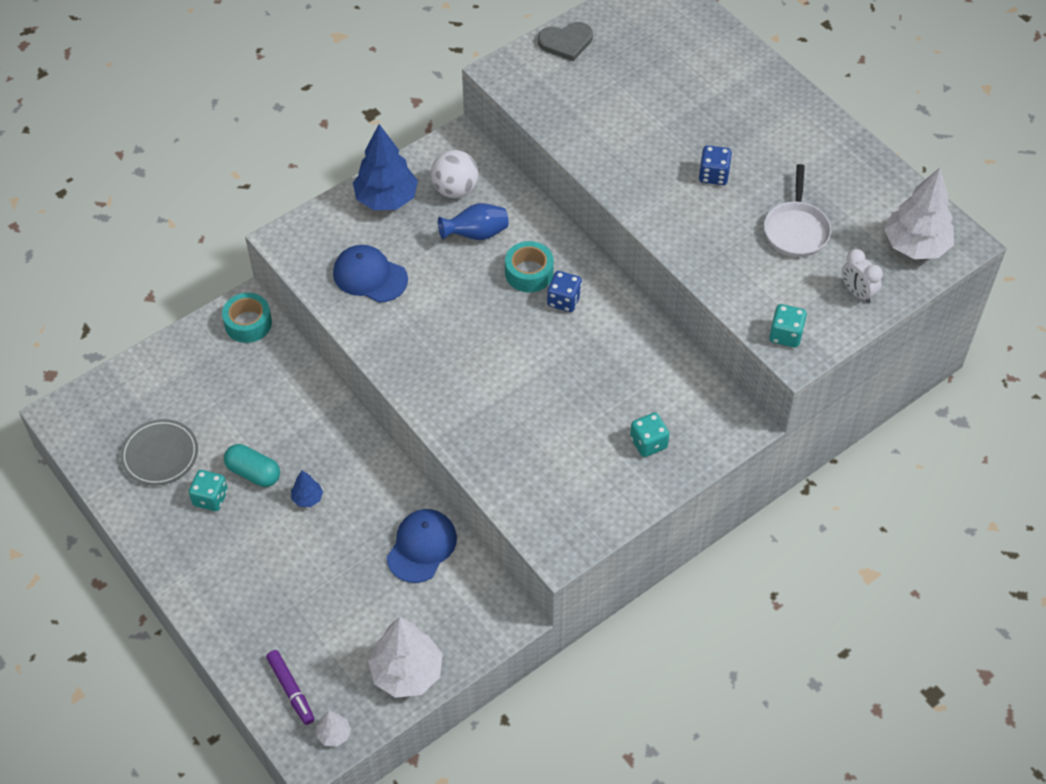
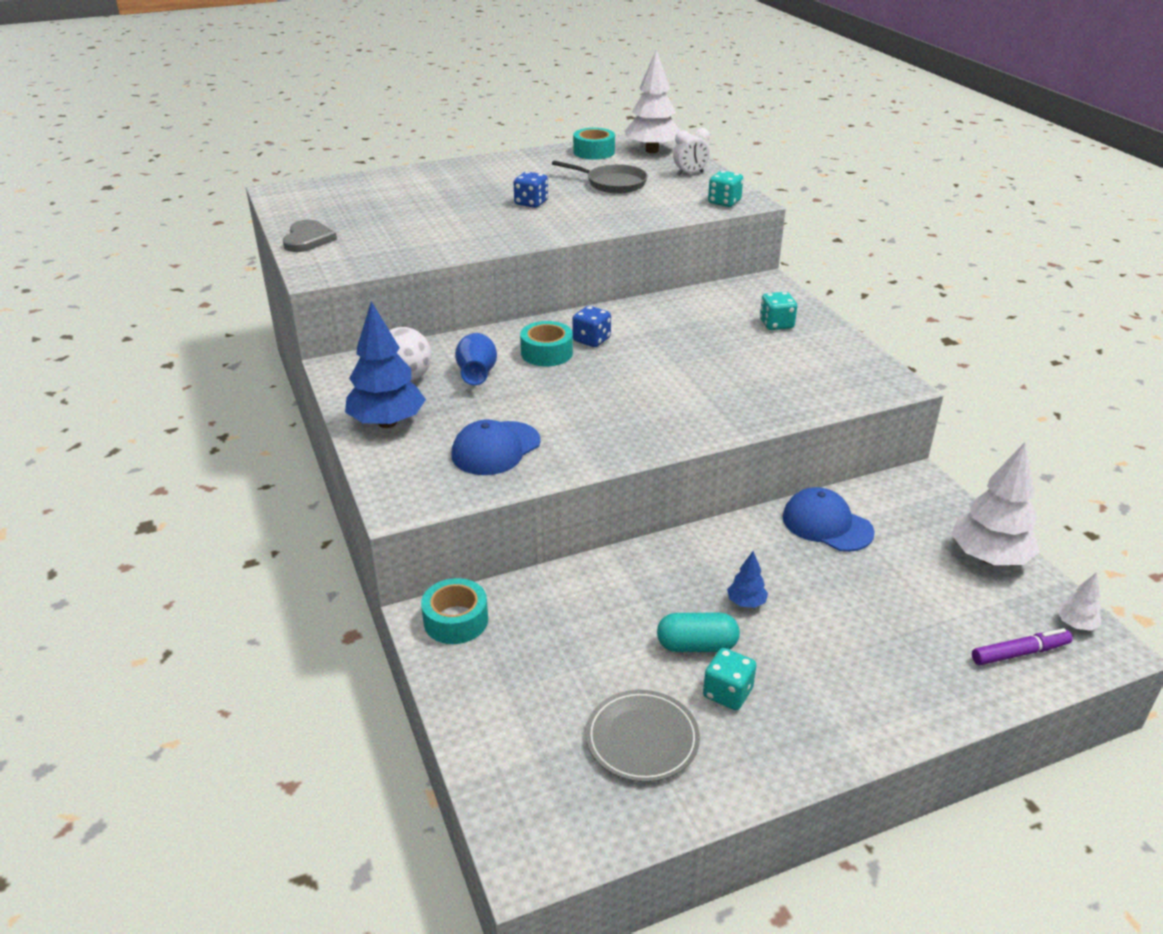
camera: 75 degrees left, 20 degrees down
turquoise capsule [224,444,280,487] -> turquoise capsule turned 45 degrees clockwise [657,613,740,652]
white pan [764,164,831,257] -> grey pan [552,161,648,194]
none -> turquoise tape [573,128,615,160]

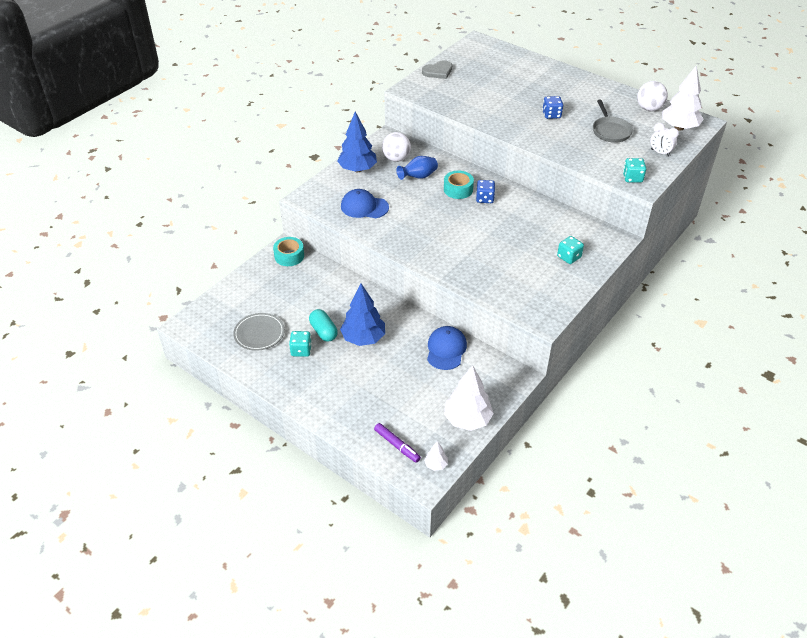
camera: 60 degrees right, 10 degrees up
turquoise tape [573,128,615,160] -> white ball [637,81,668,111]
blue tree [727,551,768,608] -> blue tree [340,284,385,346], size x2.15

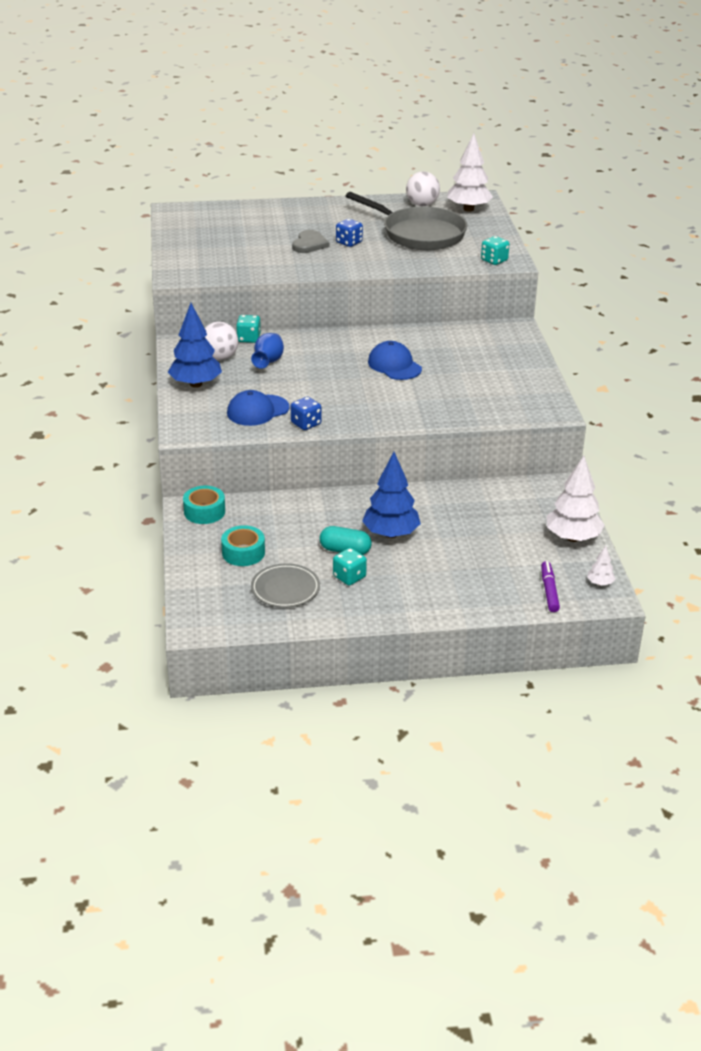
camera: 45 degrees left, 10 degrees down
purple marker [374,423,421,463] -> purple marker turned 90 degrees counterclockwise [541,561,560,612]
grey heart [422,60,452,79] -> grey heart moved to [292,230,329,253]
blue cap [427,326,467,370] -> blue cap moved to [368,341,422,380]
turquoise tape [444,171,474,199] -> turquoise tape moved to [221,525,265,566]
blue dice [476,180,495,203] -> blue dice moved to [291,397,321,430]
turquoise dice [557,236,584,264] -> turquoise dice moved to [236,315,261,343]
grey pan [593,100,633,143] -> grey pan [346,192,467,251], size x1.78
white clock [650,123,679,156] -> none

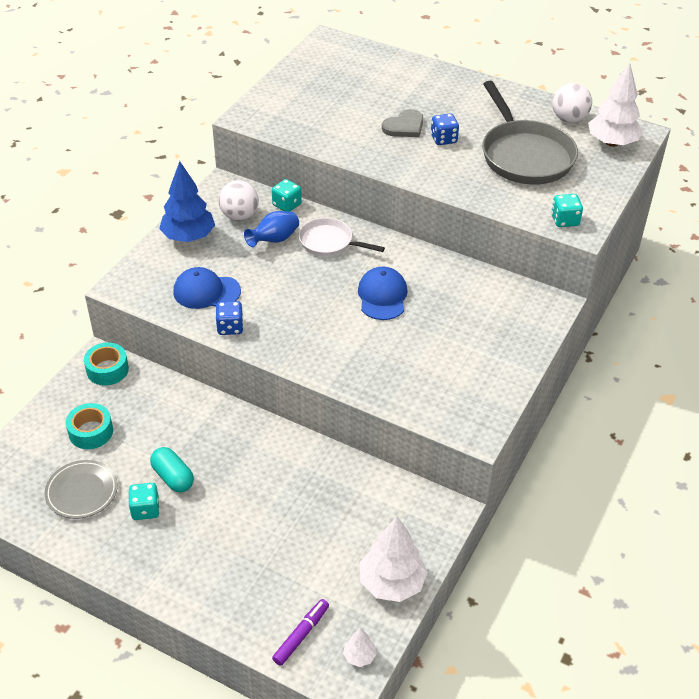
camera: 35 degrees right, 10 degrees up
blue tree [362,452,421,538] -> none
none -> white pan [299,218,385,256]

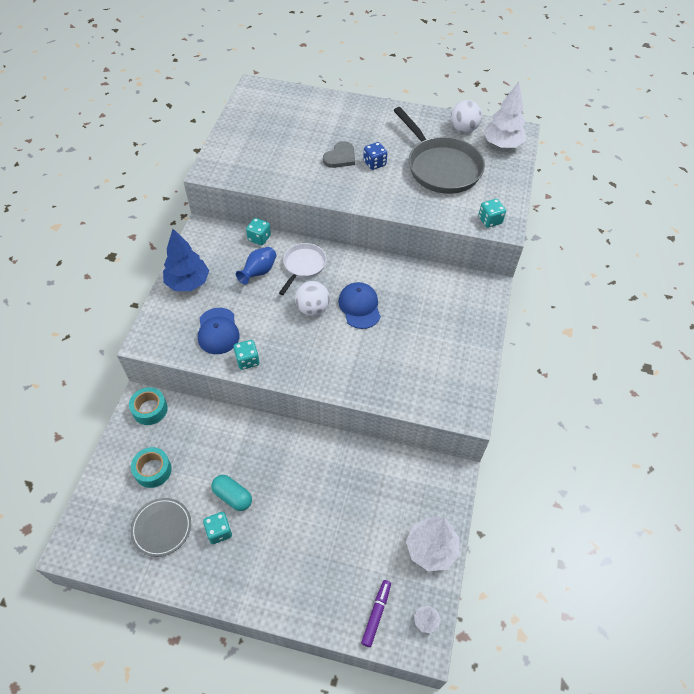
camera: 15 degrees left, 10 degrees up
blue cap [173,267,241,309] -> blue cap turned 90 degrees counterclockwise [198,308,240,354]
blue dice [216,301,243,335] -> turquoise dice [233,340,260,370]
white ball [219,180,259,221] -> white ball moved to [295,281,330,316]
white pan [299,218,385,256] -> white pan turned 105 degrees clockwise [279,243,327,295]

